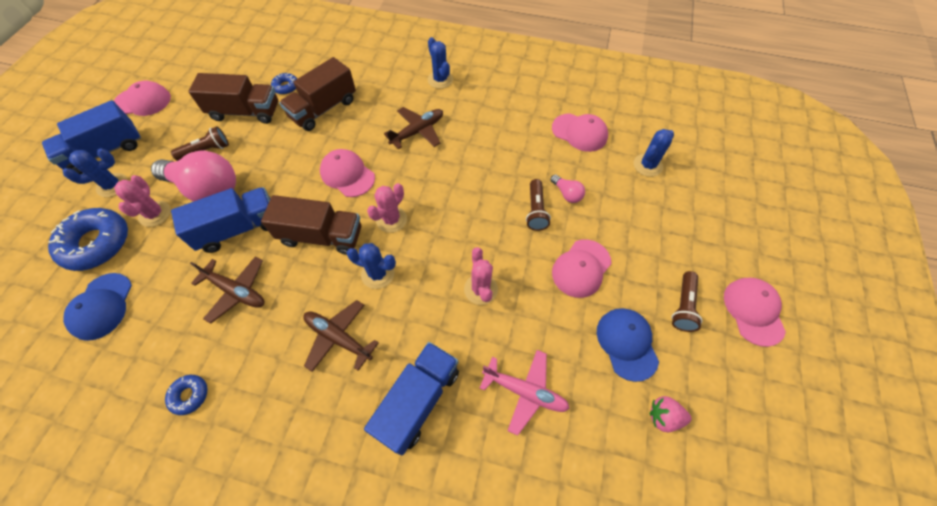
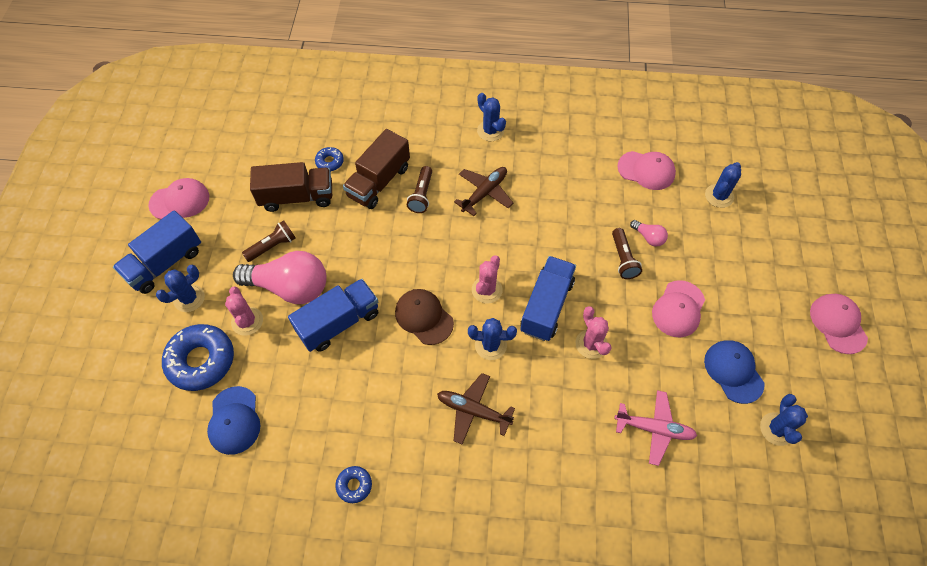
camera: 10 degrees left, 0 degrees up
brown plane [190,256,264,324] -> none
brown truck [261,195,361,255] -> brown cap [395,289,454,345]
pink cap [320,149,375,197] -> none
blue truck [364,342,459,455] -> blue truck moved to [520,256,576,341]
pink strawberry [650,396,691,432] -> blue cactus [760,394,808,446]
brown flashlight [671,271,703,332] -> brown flashlight moved to [407,166,432,213]

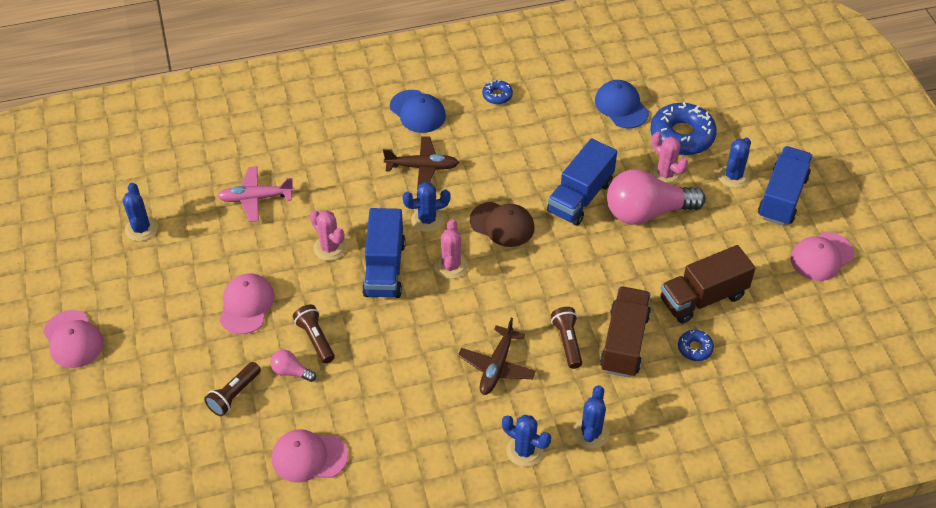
camera: 160 degrees right, 10 degrees down
brown flashlight [242,220,296,262] -> brown flashlight moved to [204,362,261,416]
blue cap [704,340,765,404] -> blue cap moved to [390,90,446,133]
blue cactus [705,162,741,208] -> blue cactus moved to [573,385,610,449]

